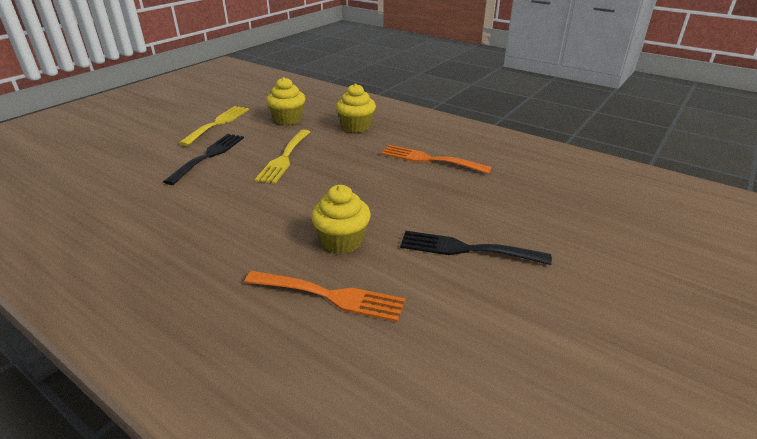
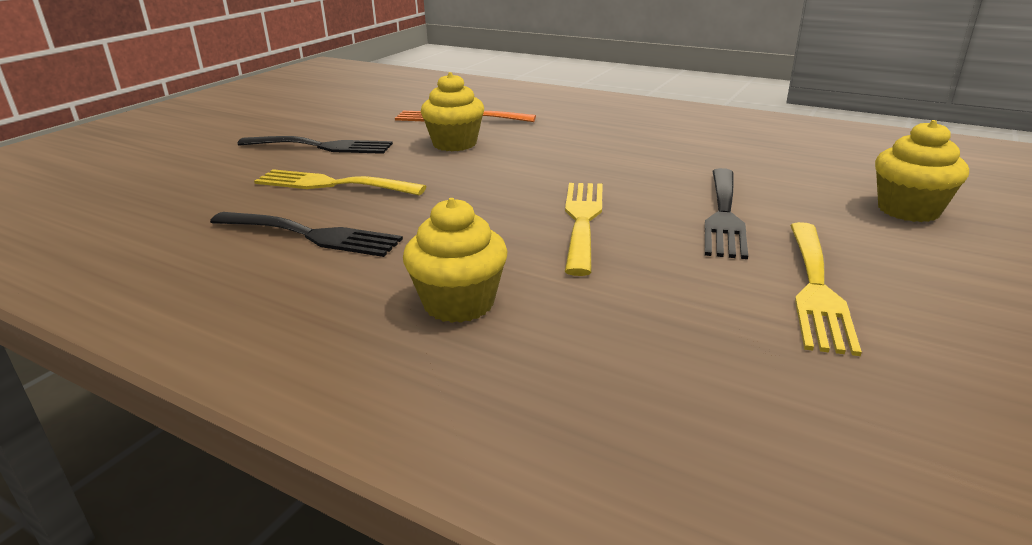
camera: 175 degrees right, 5 degrees down
yellow cupcake [266,77,305,125] -> yellow cupcake moved to [875,120,969,222]
orange fork [381,145,492,174] -> black fork [210,212,403,257]
none -> yellow fork [254,169,426,195]

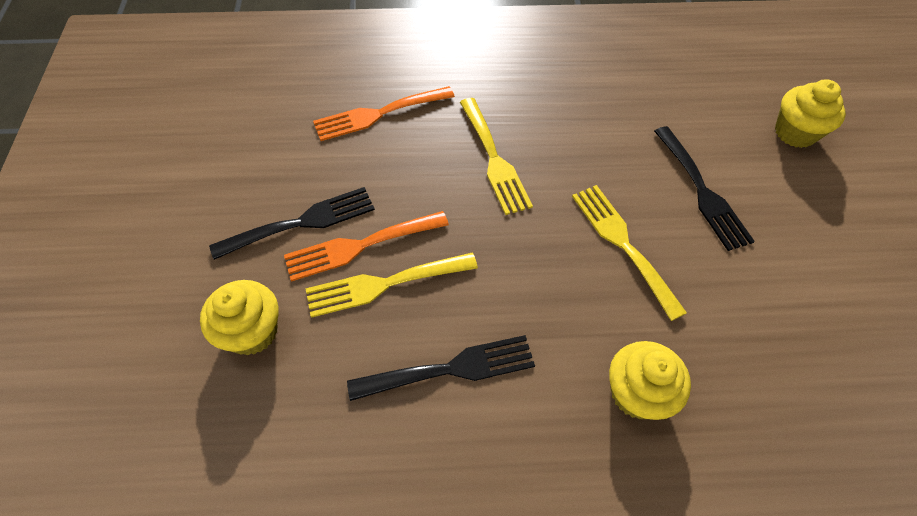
camera: 35 degrees left, 30 degrees up
yellow cupcake [421,72,484,151] -> yellow cupcake moved to [200,280,279,355]
yellow fork [790,222,862,356] -> yellow fork moved to [460,98,533,215]
none -> orange fork [284,211,449,282]

